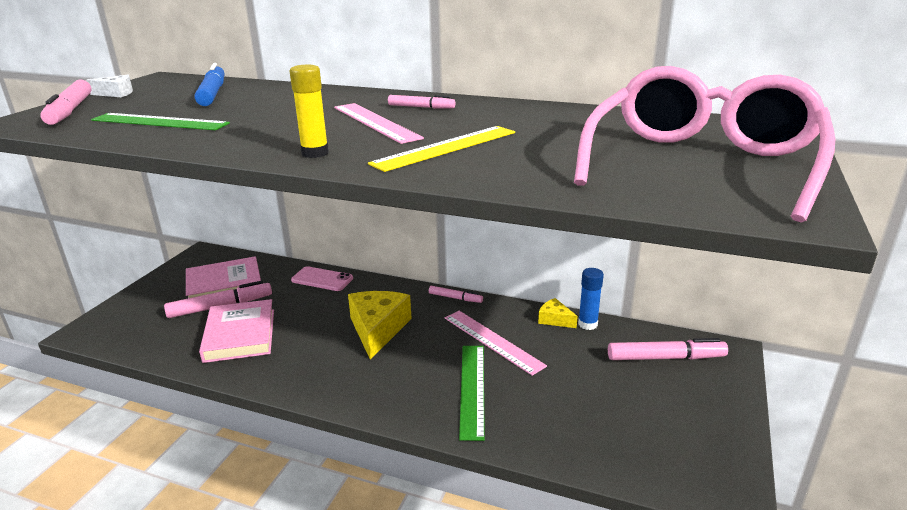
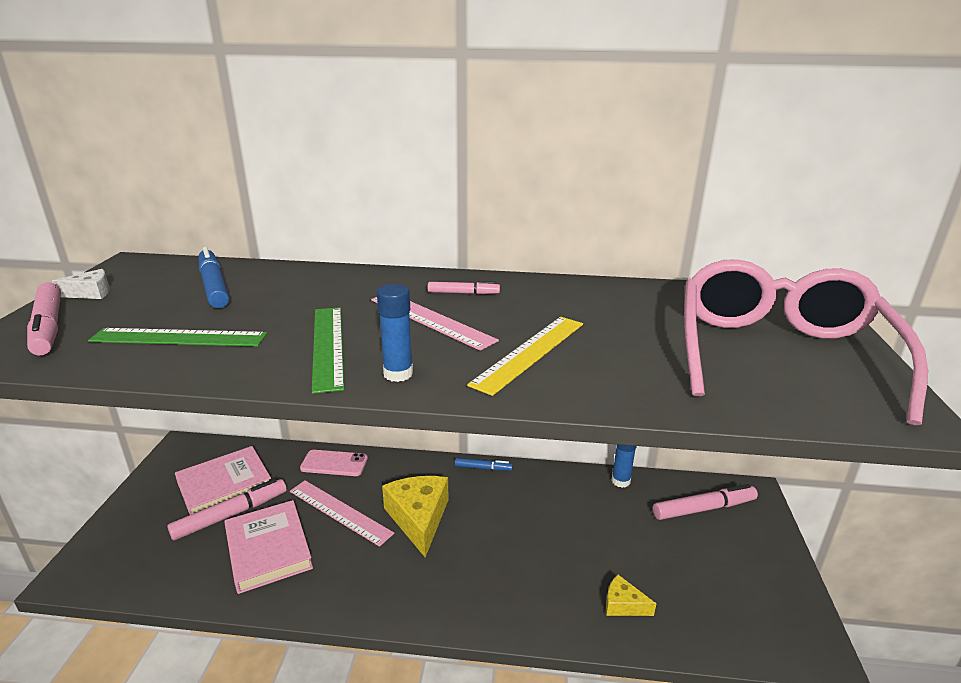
camera: 15 degrees left, 0 degrees up
yellow glue stick [290,65,329,158] -> blue glue stick [377,284,413,382]
pink marker [429,286,483,303] -> blue marker [455,458,513,471]
pink ruler [445,311,547,376] -> pink ruler moved to [290,480,394,547]
green ruler [459,346,485,441] -> green ruler moved to [312,307,344,394]
yellow cheese [538,298,578,328] -> yellow cheese moved to [606,575,656,616]

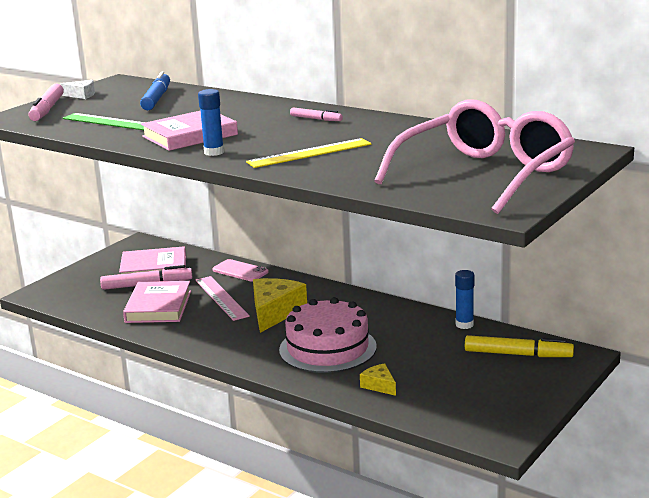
camera: 30 degrees right, 5 degrees down
green ruler [312,307,344,394] -> pink book [141,111,238,151]
pink ruler [371,297,499,351] -> none
blue marker [455,458,513,471] -> none
pink marker [653,484,758,520] -> yellow marker [465,335,574,357]
none -> pink cake [279,297,377,373]

